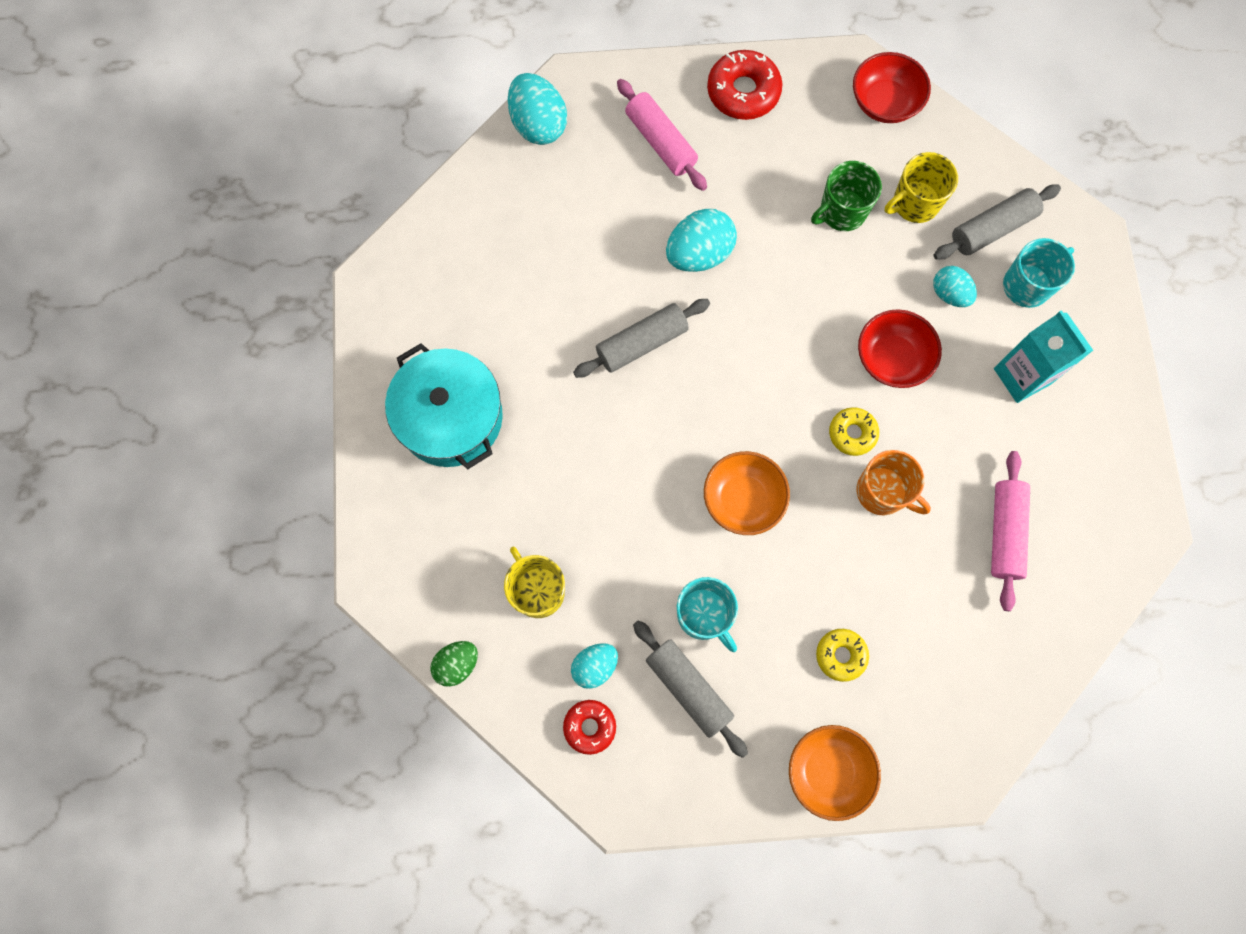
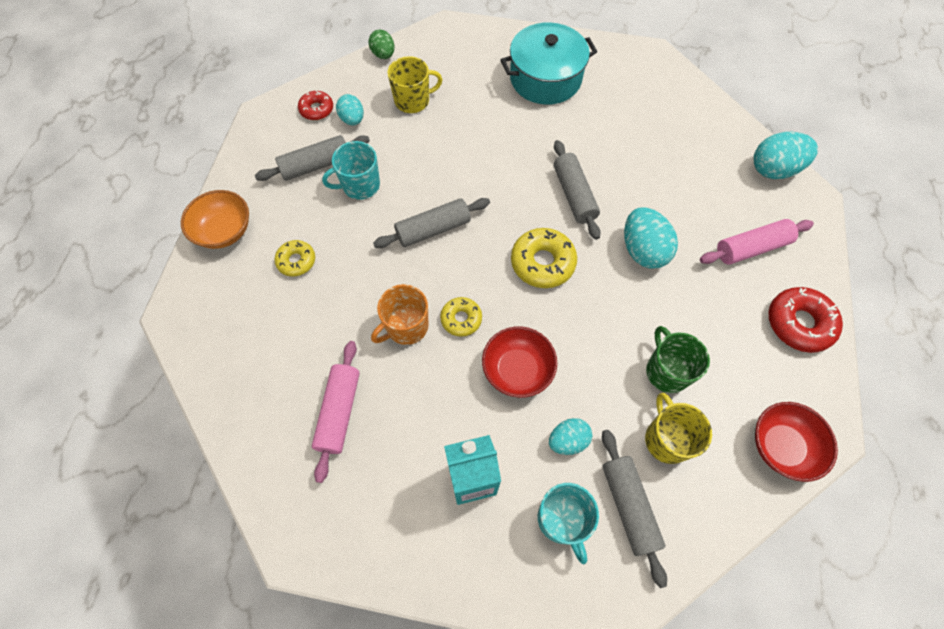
camera: 105 degrees right, 10 degrees down
orange bowl [704,451,790,535] -> grey rolling pin [373,198,490,248]
pink rolling pin [991,451,1030,611] -> pink rolling pin turned 75 degrees clockwise [312,341,360,483]
none -> yellow donut [511,228,577,288]

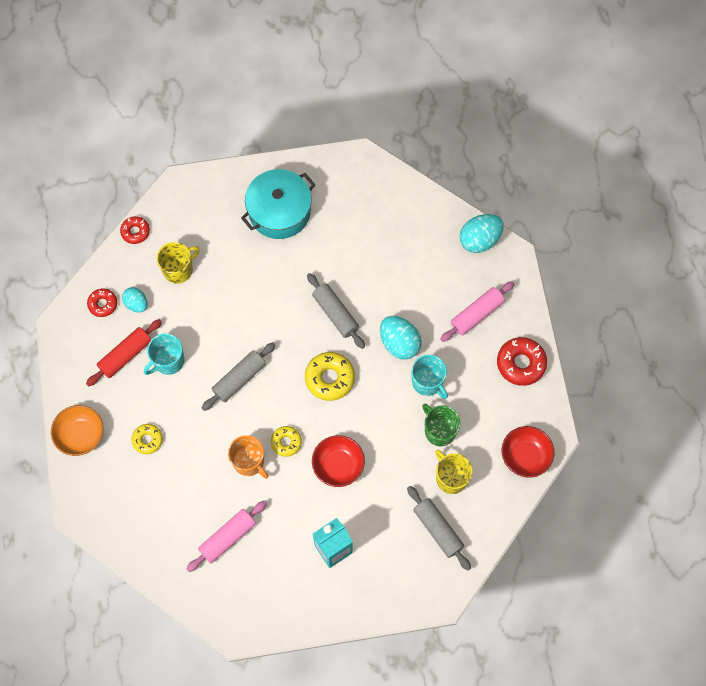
camera: 20 degrees left, 5 degrees up
grey rolling pin [255,135,370,181] -> red rolling pin [86,319,162,386]
pink rolling pin [312,341,360,483] -> pink rolling pin turned 60 degrees clockwise [187,501,267,572]
green egg [368,30,394,59] -> red donut [120,216,150,244]
orange mug [371,284,429,345] -> orange mug turned 75 degrees counterclockwise [228,435,268,479]
turquoise mug [538,483,599,564] -> turquoise mug moved to [411,355,448,399]
turquoise egg [549,418,592,455] -> none

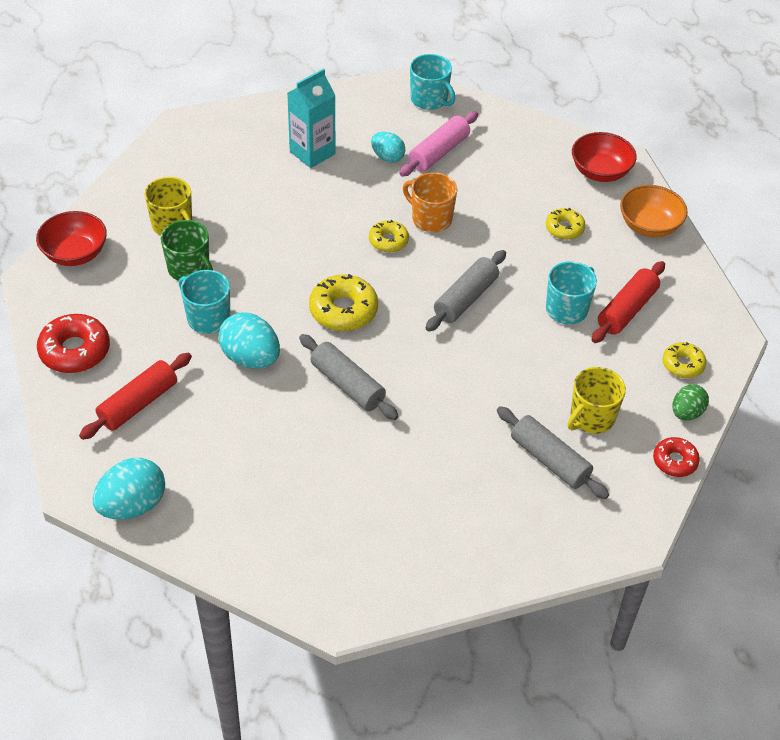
camera: 170 degrees right, 20 degrees down
red donut [87,289,117,317] -> yellow donut [663,342,706,378]
turquoise egg [122,287,148,313] -> turquoise egg moved to [371,132,405,163]
turquoise pot [241,169,315,239] -> none
red bowl [312,435,365,487] -> red bowl moved to [572,132,637,182]
grey rolling pin [407,486,471,571] -> grey rolling pin moved to [497,406,609,499]
pink rolling pin [441,281,514,342] -> red rolling pin [79,353,192,440]
none -> turquoise mug [410,54,455,110]
none -> green egg [673,384,709,420]

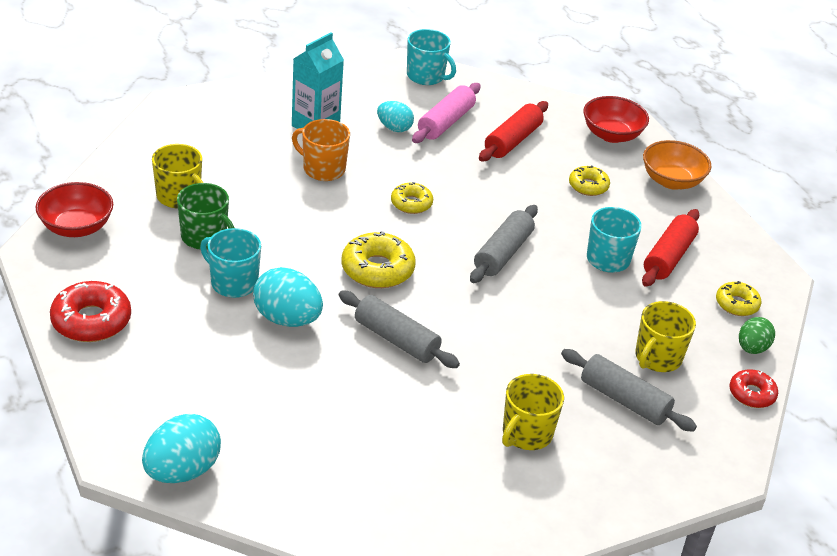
camera: 10 degrees left, 10 degrees down
red rolling pin [79,353,192,440] -> red rolling pin moved to [479,101,548,161]
orange mug [403,172,457,233] -> orange mug moved to [292,119,350,181]
none -> yellow mug [502,374,564,450]

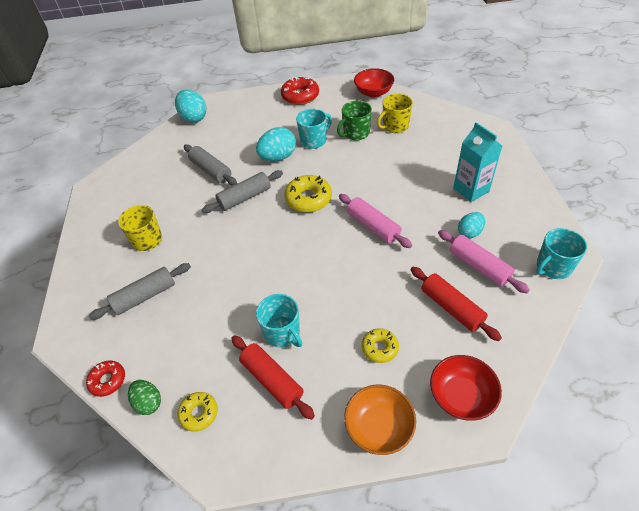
camera: 115 degrees right, 10 degrees up
orange mug [292,119,350,181] -> none
yellow donut [391,182,433,214] -> pink rolling pin [339,194,412,248]
grey rolling pin [470,205,538,283] -> grey rolling pin moved to [184,144,237,186]
yellow mug [635,301,696,372] -> none

